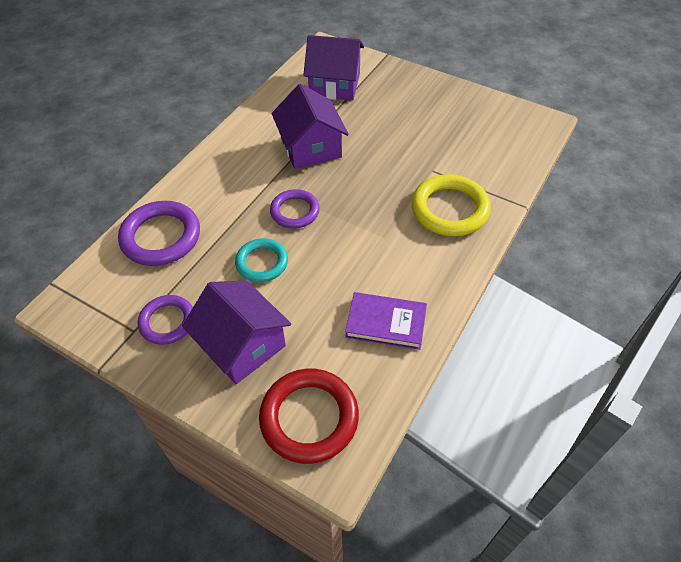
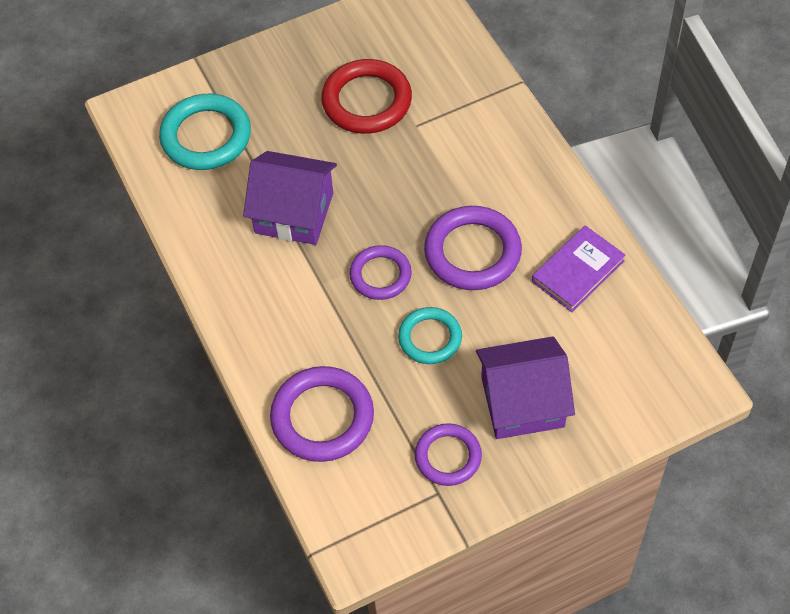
camera: 55 degrees left, 5 degrees up
red ring [259,369,359,464] -> red ring moved to [321,59,412,134]
purple house [303,35,364,101] -> turquoise ring [159,94,251,170]
yellow ring [411,174,491,236] -> none
none -> purple ring [424,206,522,290]

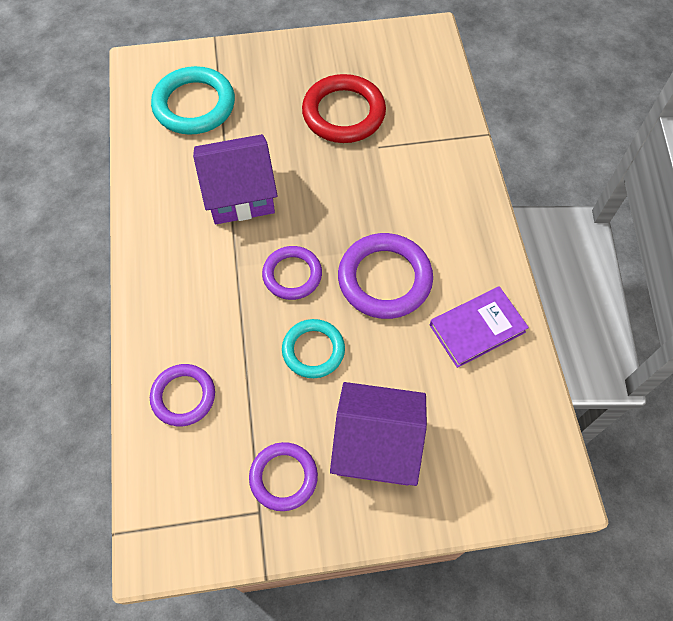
camera: 15 degrees right, 5 degrees up
purple house [243,151,337,245] -> purple house turned 45 degrees counterclockwise [193,134,278,224]
purple ring [270,366,374,462] -> purple ring [150,364,215,426], size x0.63

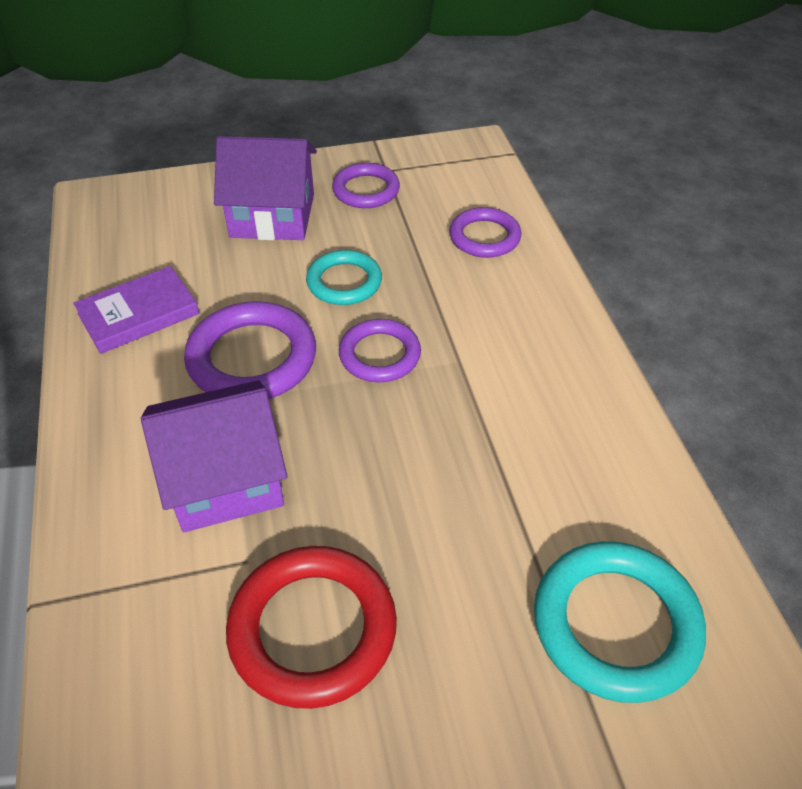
camera: 175 degrees right, 15 degrees down
purple house [193,134,278,224] -> purple house moved to [141,380,287,532]

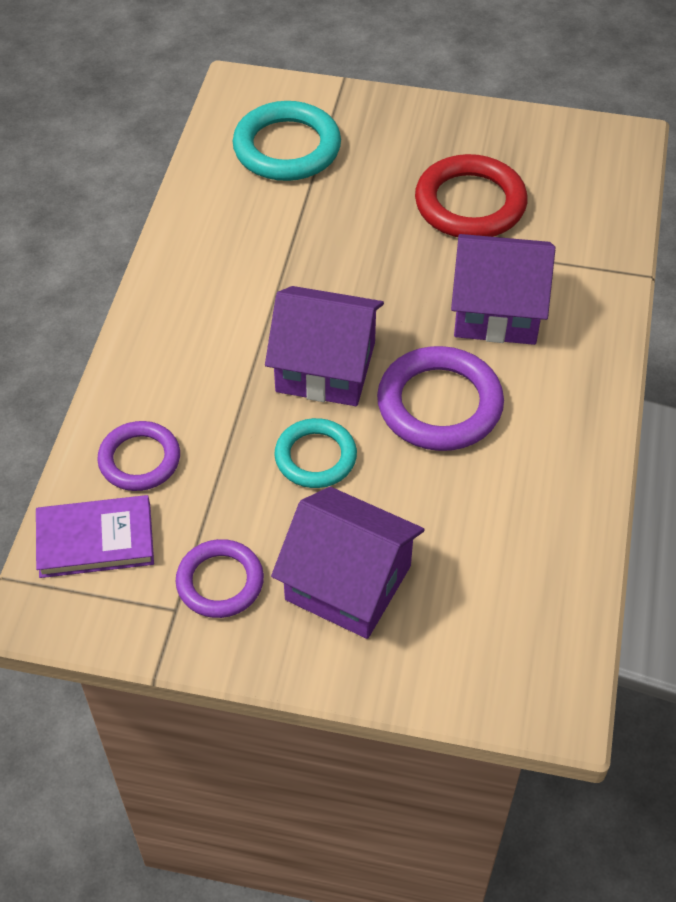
camera: 155 degrees left, 5 degrees up
purple book [73,266,199,354] -> purple book moved to [36,495,154,578]
purple ring [339,319,421,382] -> purple house [265,286,384,406]

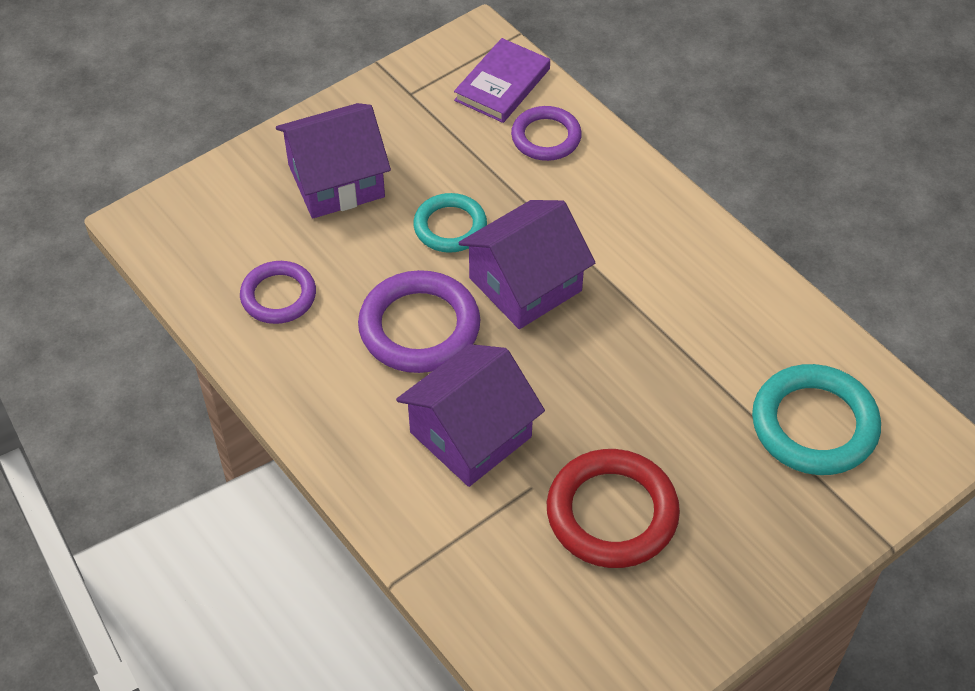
camera: 130 degrees right, 0 degrees up
purple ring [175,539,264,618] -> purple ring moved to [240,261,316,324]

